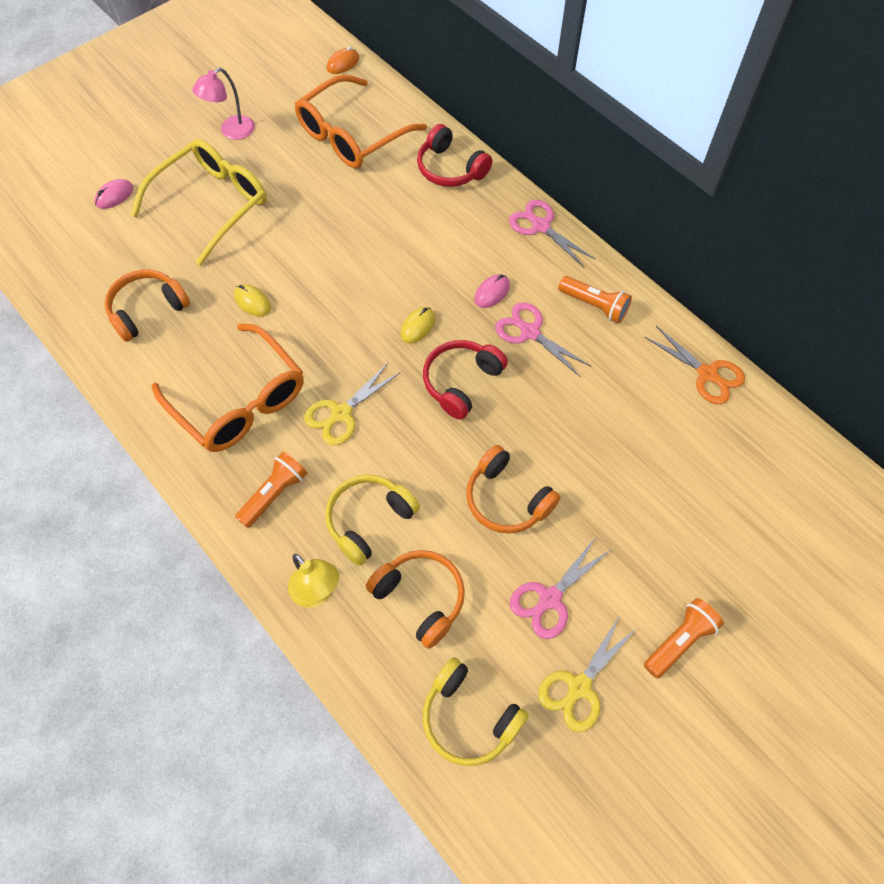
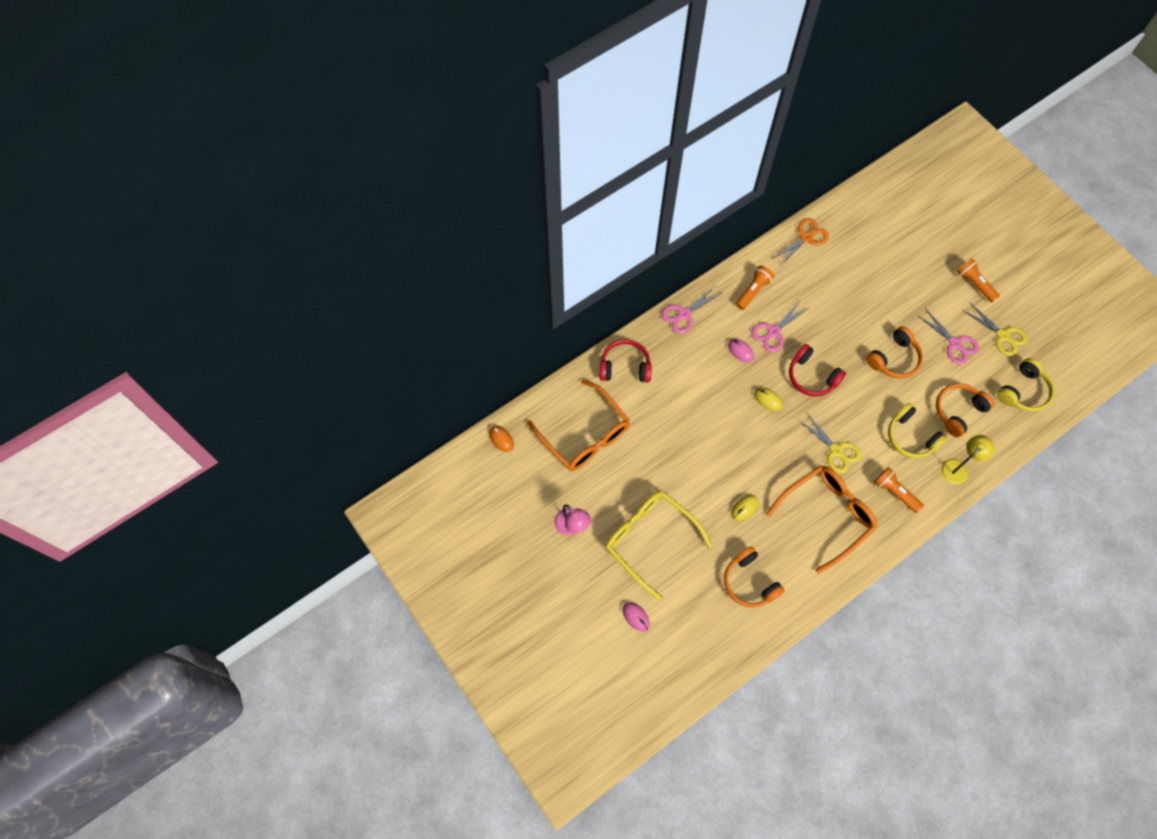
camera: 85 degrees left, 5 degrees up
red headphones [417,124,492,187] -> red headphones turned 135 degrees counterclockwise [600,339,652,383]

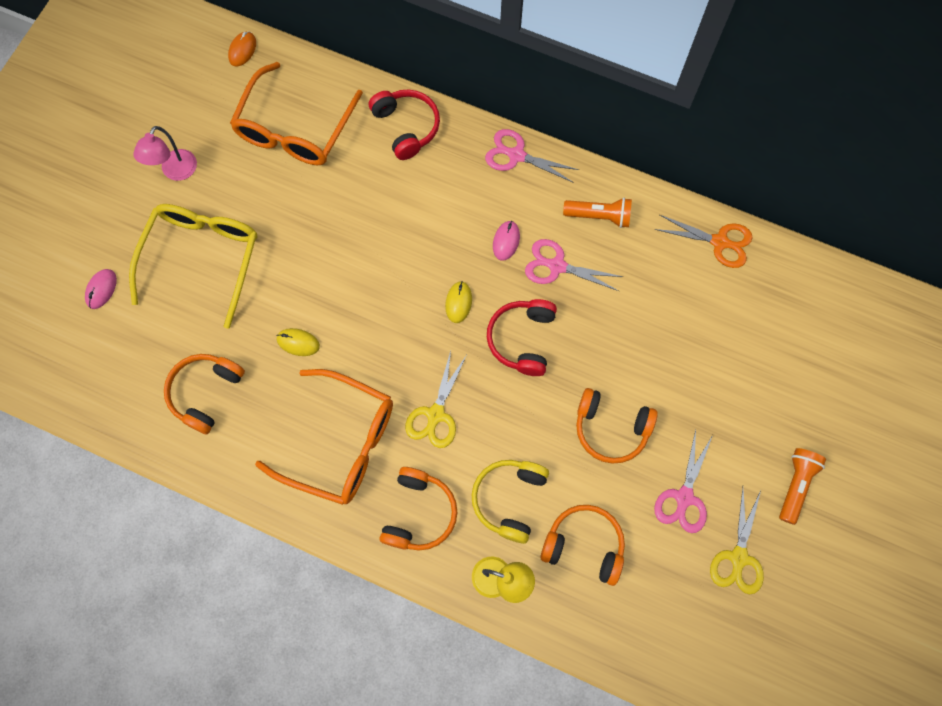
camera: 60 degrees right, 5 degrees up
orange flashlight [874,467,924,513] -> orange headphones [379,467,457,550]
yellow headphones [997,358,1055,412] -> none

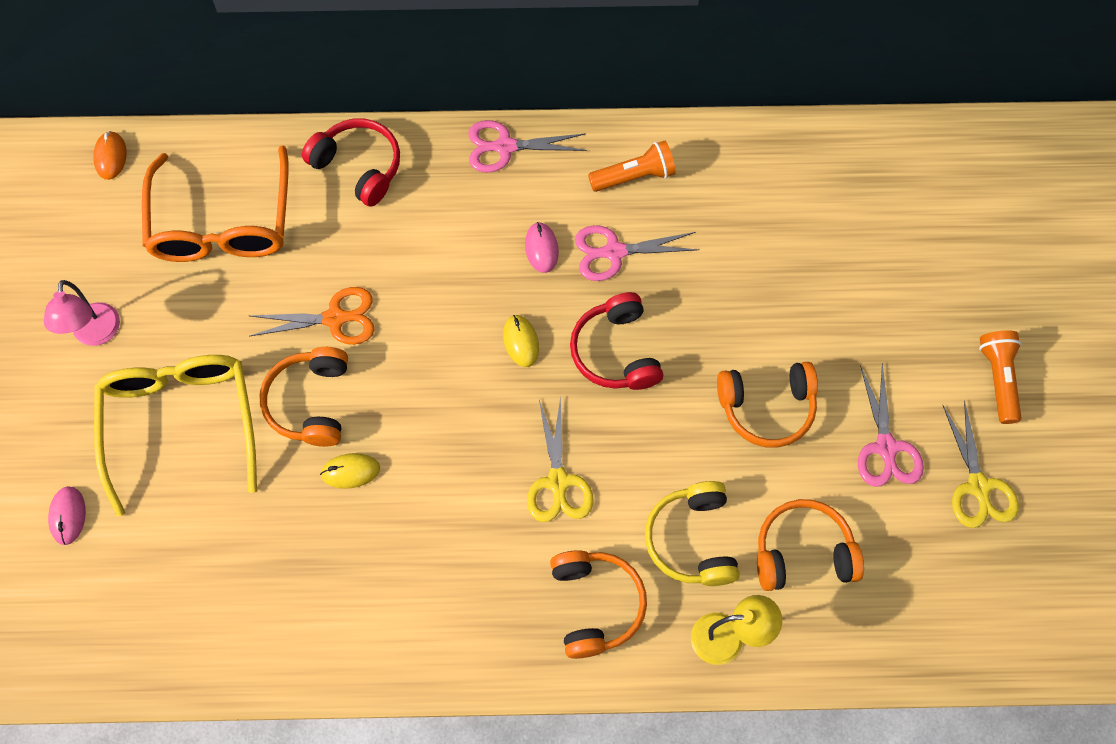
camera: 25 degrees left, 5 degrees down
orange headphones [164,354,245,434] -> orange headphones moved to [260,347,348,447]
orange glasses [255,369,393,505] -> none
orange scissors [655,215,753,268] -> orange scissors moved to [250,287,375,345]

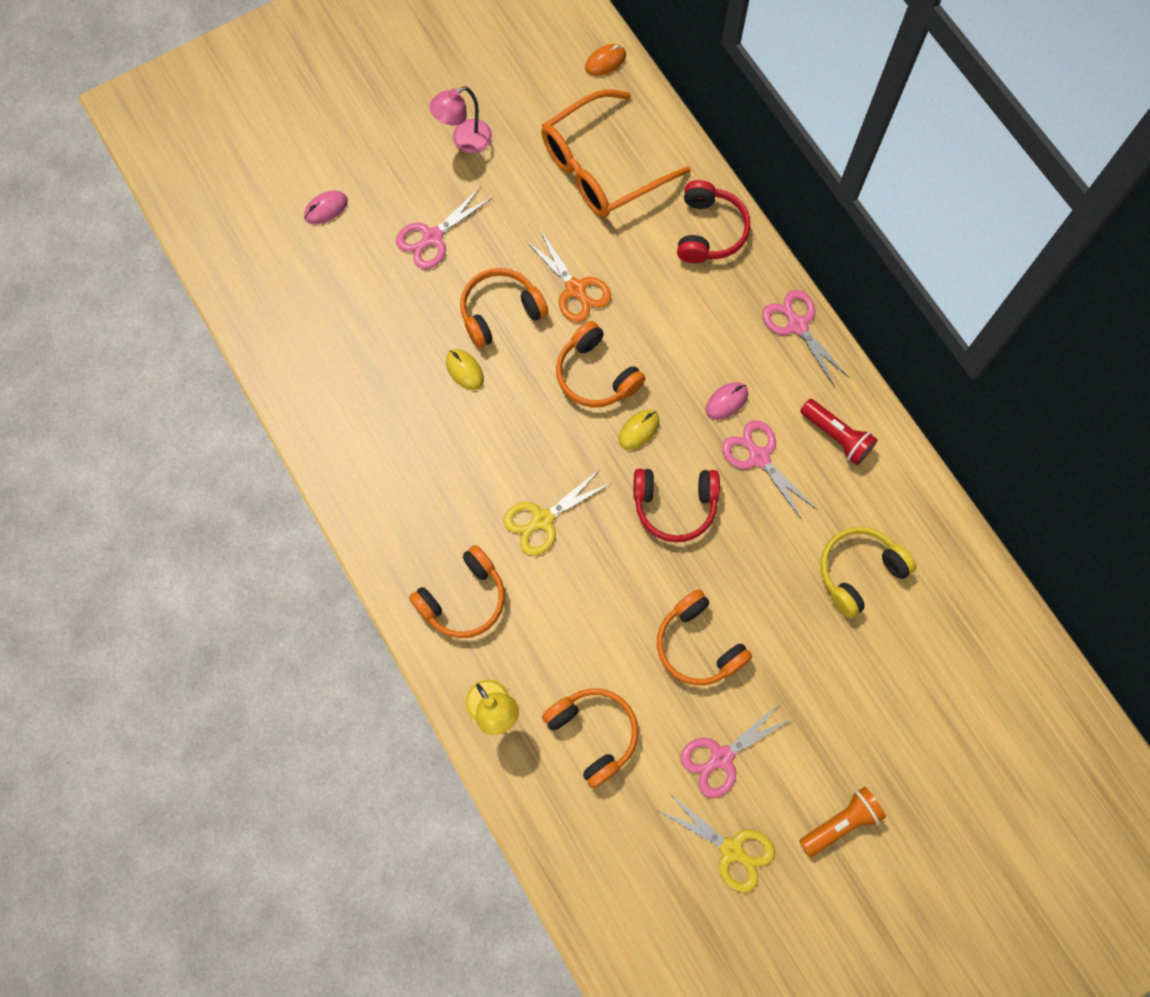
camera: 60 degrees right, 5 degrees up
yellow glasses [94,355,257,517] -> pink scissors [396,187,493,269]
red headphones [570,292,663,390] -> red headphones turned 135 degrees counterclockwise [633,469,720,542]
orange flashlight [588,141,676,192] -> red flashlight [800,399,878,465]
yellow headphones [645,481,740,586] -> yellow headphones moved to [820,527,916,618]
yellow scissors [943,400,1019,528] -> yellow scissors turned 105 degrees counterclockwise [658,792,775,893]
none -> orange headphones [556,321,646,408]

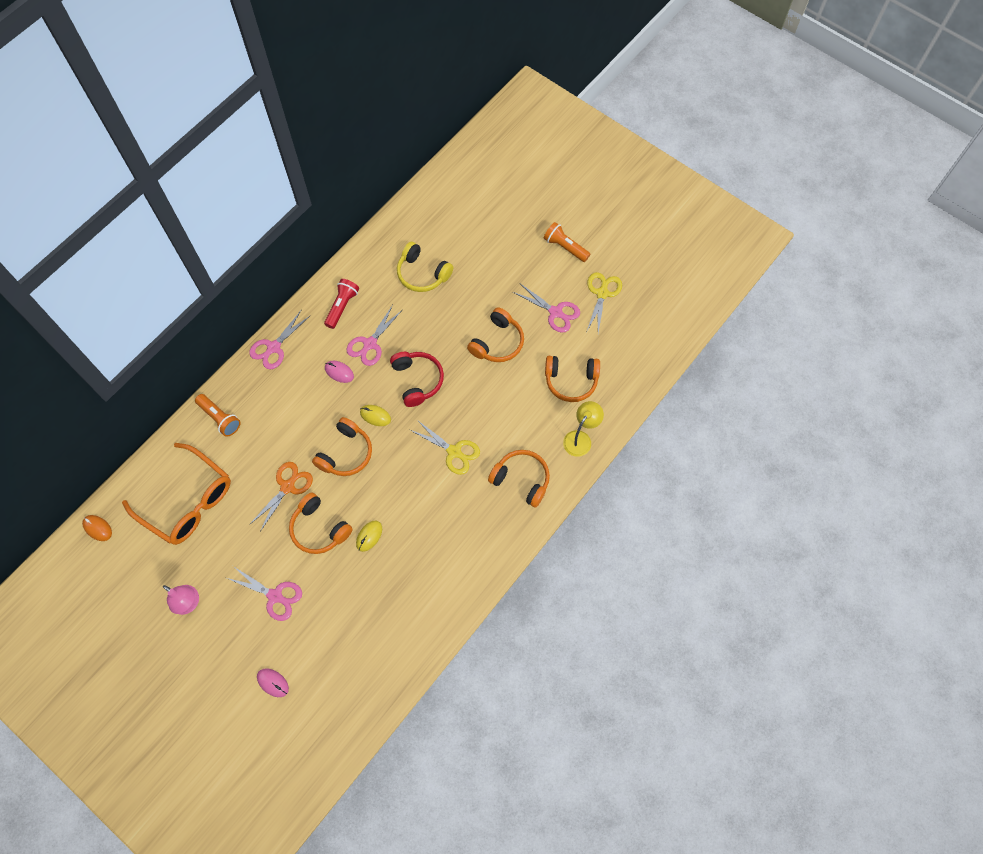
camera: 110 degrees left, 5 degrees down
orange headphones [542,688,638,788] -> orange headphones turned 120 degrees counterclockwise [545,356,600,402]
red headphones [677,180,750,263] -> orange flashlight [195,394,241,437]

